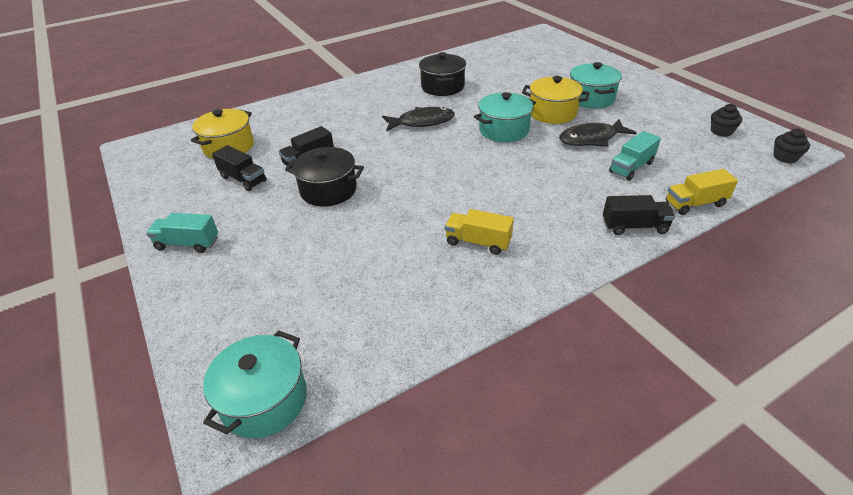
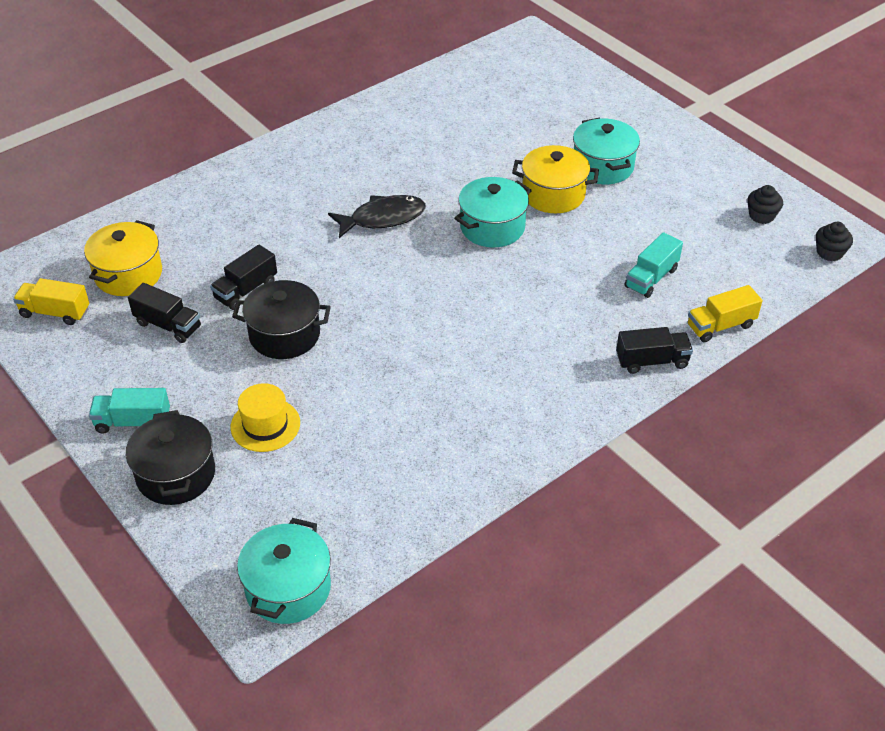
camera: 10 degrees left, 5 degrees up
black pot [419,52,466,96] -> black pot moved to [126,410,215,505]
yellow truck [445,209,514,255] -> yellow truck moved to [13,278,89,325]
black fish [559,119,637,147] -> none
none -> yellow hat [231,383,300,452]

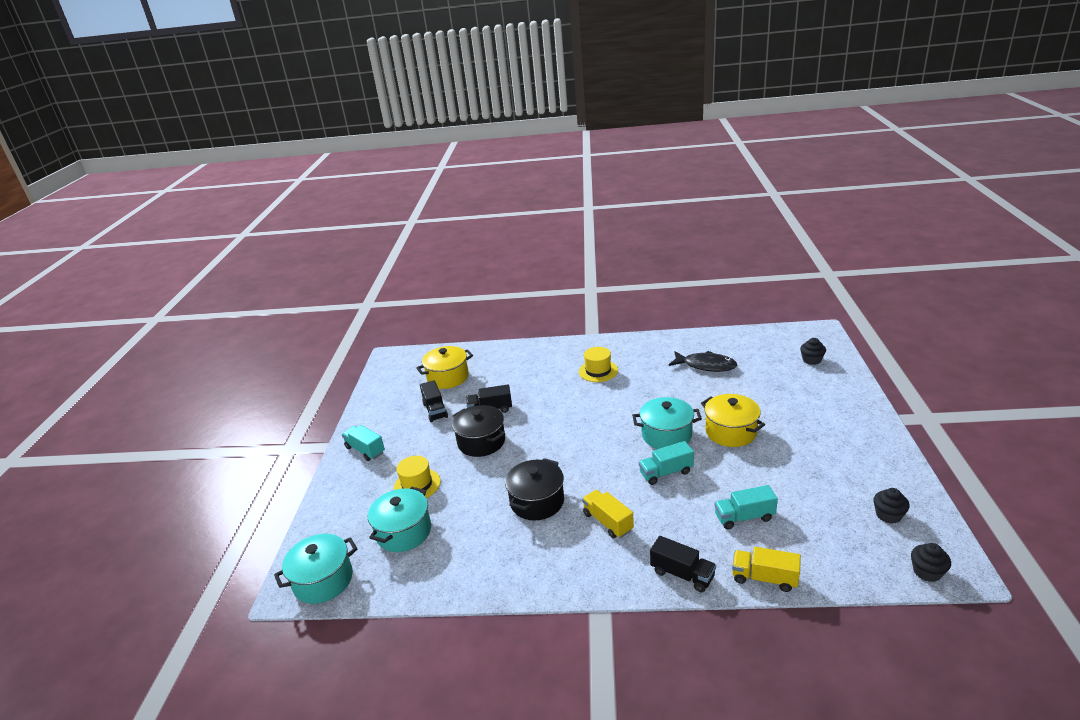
camera: 45 degrees right, 15 degrees down
yellow truck [13,278,89,325] -> yellow truck moved to [582,490,634,538]
black pot [126,410,215,505] -> black pot moved to [505,458,564,520]
black fish [328,195,426,238] -> black fish moved to [669,351,737,372]
turquoise pot [573,118,640,184] -> turquoise pot moved to [368,487,431,552]
none -> yellow hat [579,347,618,382]
none -> turquoise truck [639,441,694,485]
none -> black cupcake [800,338,826,365]

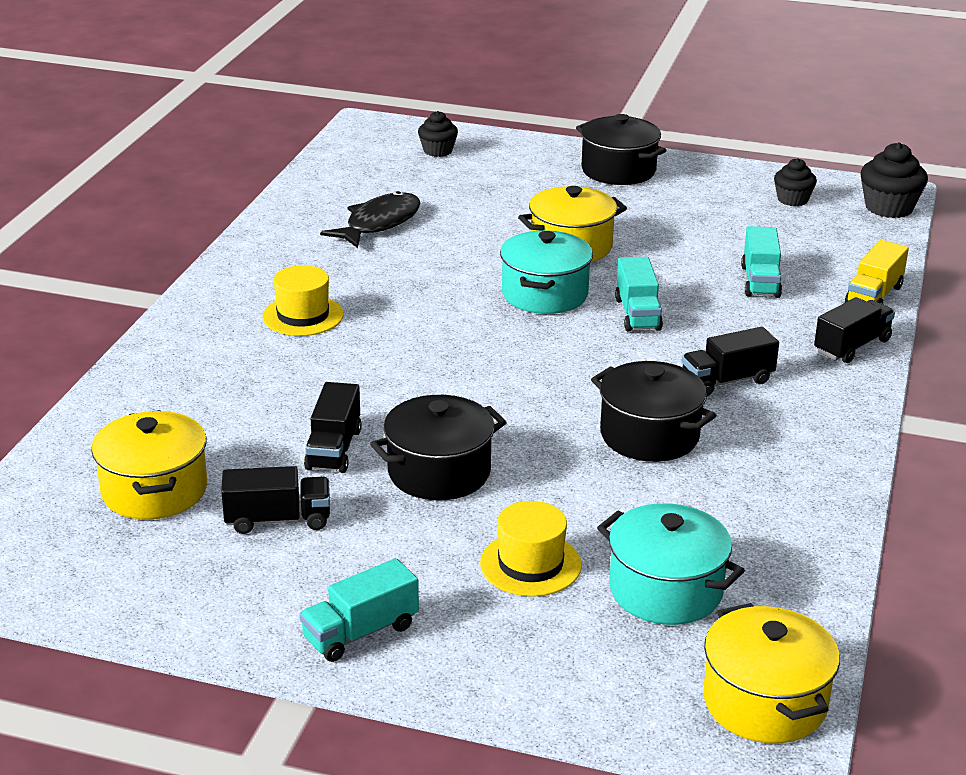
camera: 80 degrees left, 0 degrees up
turquoise pot [274,534,357,604] -> yellow pot [703,603,840,743]
yellow truck [582,490,634,538] -> black truck [681,327,779,396]
black cupcake [911,543,951,582] -> black cupcake [860,143,928,218], size x1.55
none -> black pot [576,114,667,185]

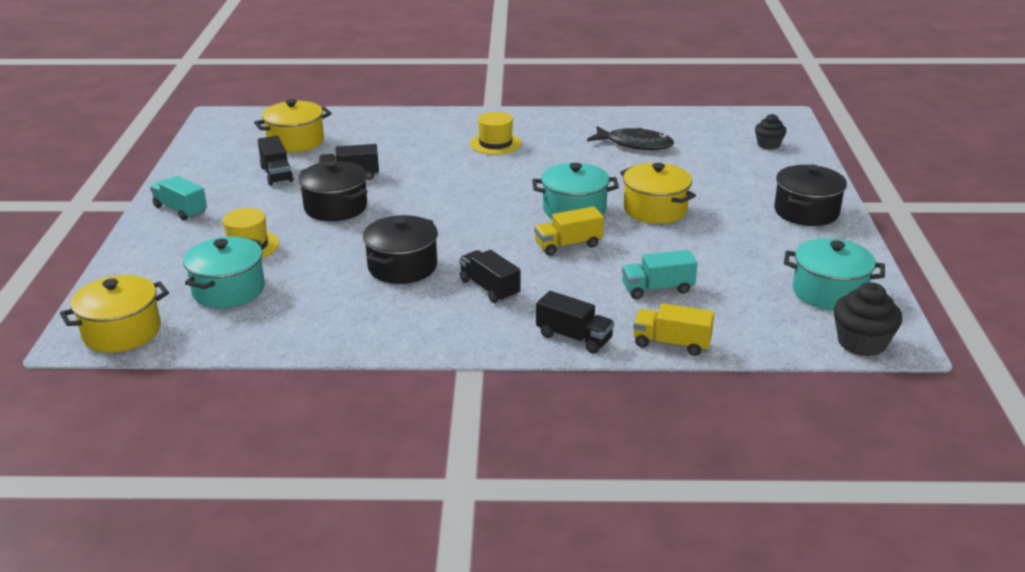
camera: 75 degrees right, 0 degrees up
turquoise truck [615,257,663,332] -> yellow truck [534,206,604,256]
black cupcake [774,158,817,206] -> turquoise pot [784,238,885,311]

